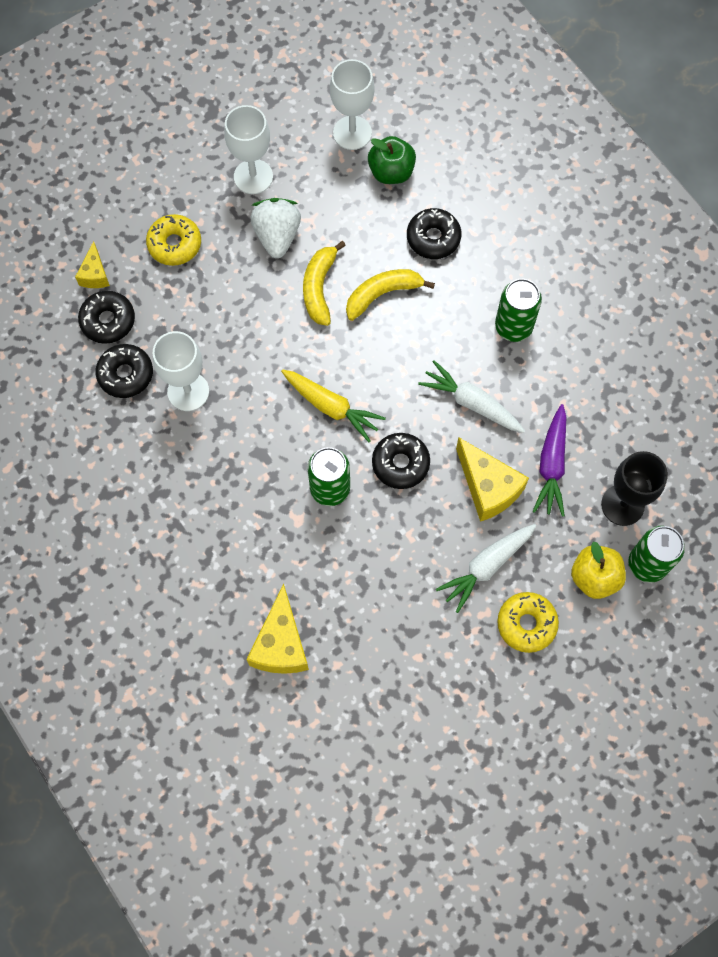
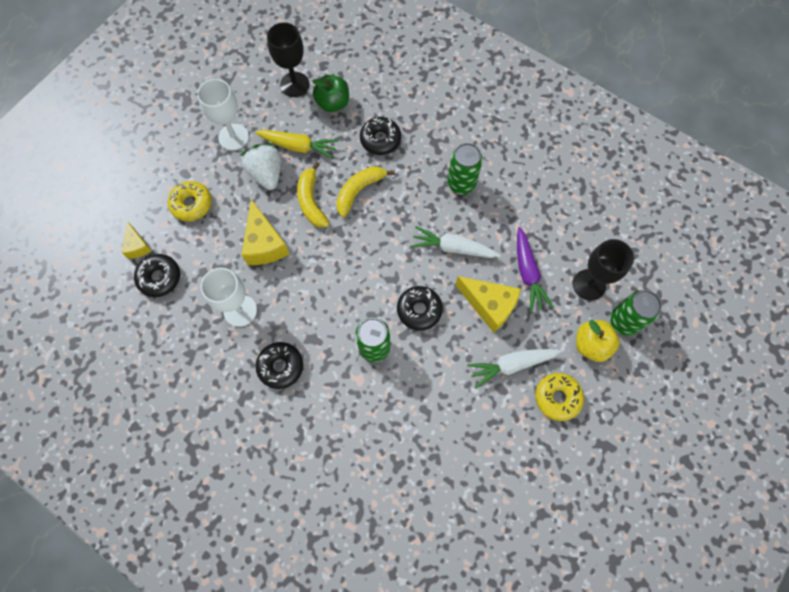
camera: 20 degrees left, 0 degrees up
black donut [96,344,153,398] -> black donut moved to [256,342,303,389]
yellow cheese [246,584,309,674] -> yellow cheese moved to [242,199,289,265]
yellow carrot [281,369,386,442] -> yellow carrot moved to [255,130,339,159]
white goblet [330,59,375,150] -> black goblet [267,22,309,97]
white carrot [436,524,536,613] -> white carrot turned 45 degrees clockwise [467,349,562,388]

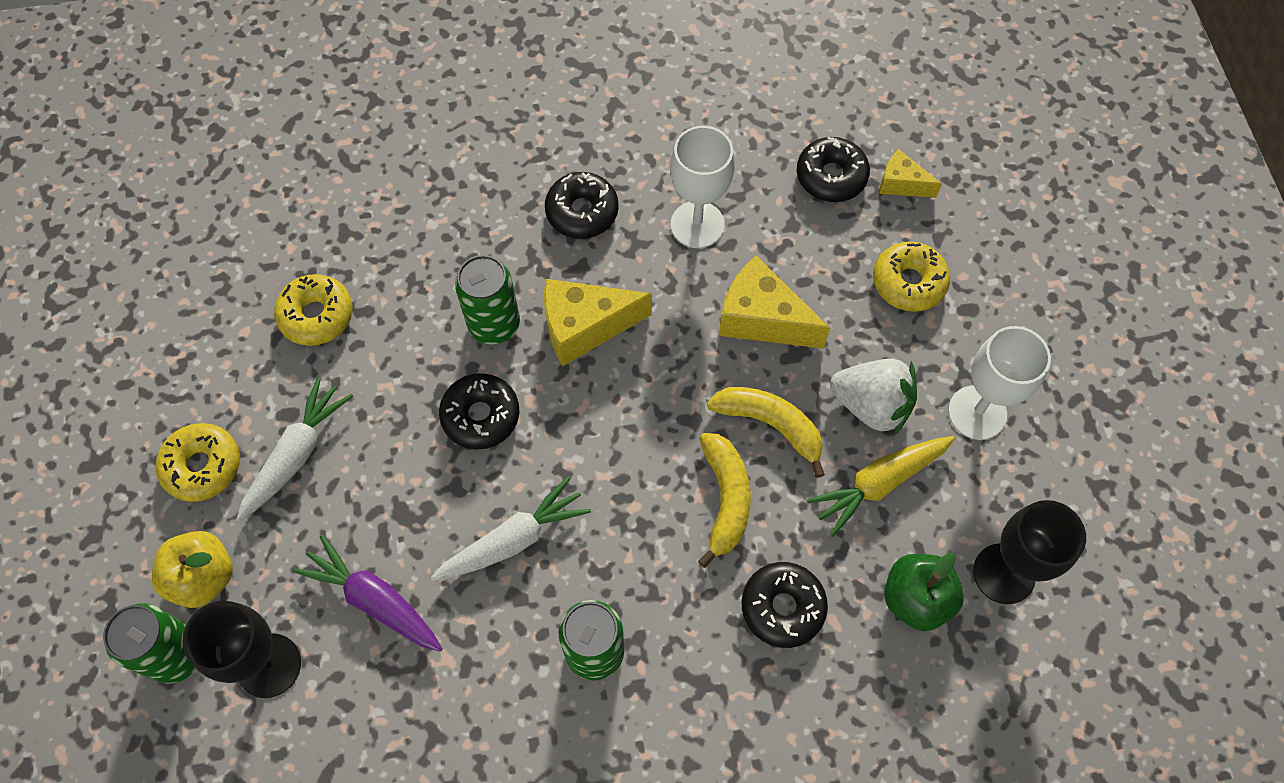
camera: 135 degrees right, 5 degrees down
yellow cheese [455,276,521,333] -> yellow cheese moved to [544,279,652,366]
none -> yellow donut [274,274,353,346]

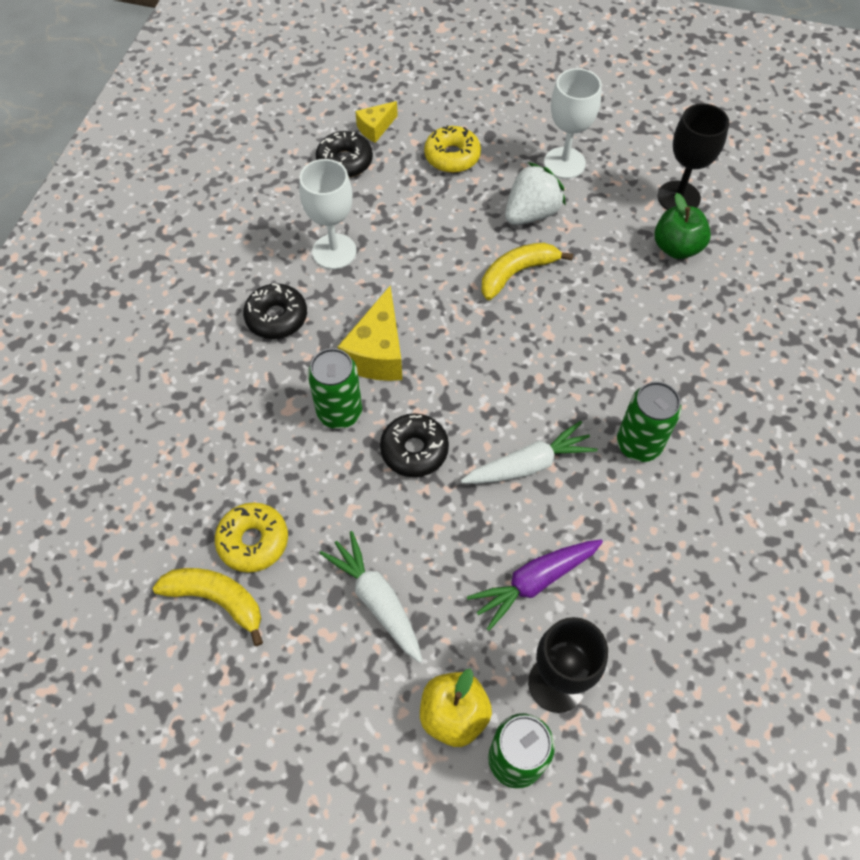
camera: 65 degrees left, 5 degrees down
yellow donut [156,423,240,502] -> none
white carrot [431,476,591,581] -> white carrot turned 75 degrees clockwise [461,421,597,484]
yellow banana [698,433,751,568] -> yellow banana moved to [153,568,263,646]
yellow cheese [719,256,830,349] -> none
black donut [742,562,828,648] -> none
yellow carrot [807,436,955,537] -> none

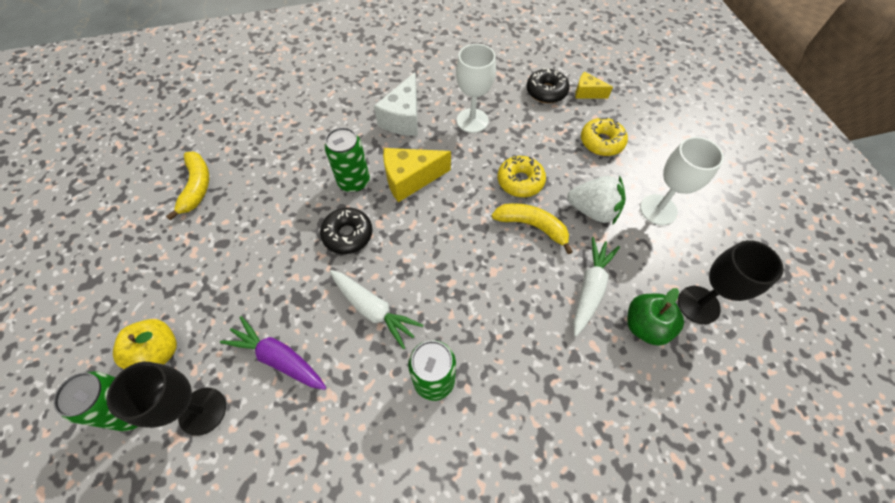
camera: 60 degrees right, 0 degrees up
yellow donut [215,503,288,573] -> yellow donut moved to [498,156,546,197]
black donut [243,283,307,339] -> white cheese [374,72,418,136]
white carrot [320,531,423,663] -> white carrot moved to [573,237,620,336]

